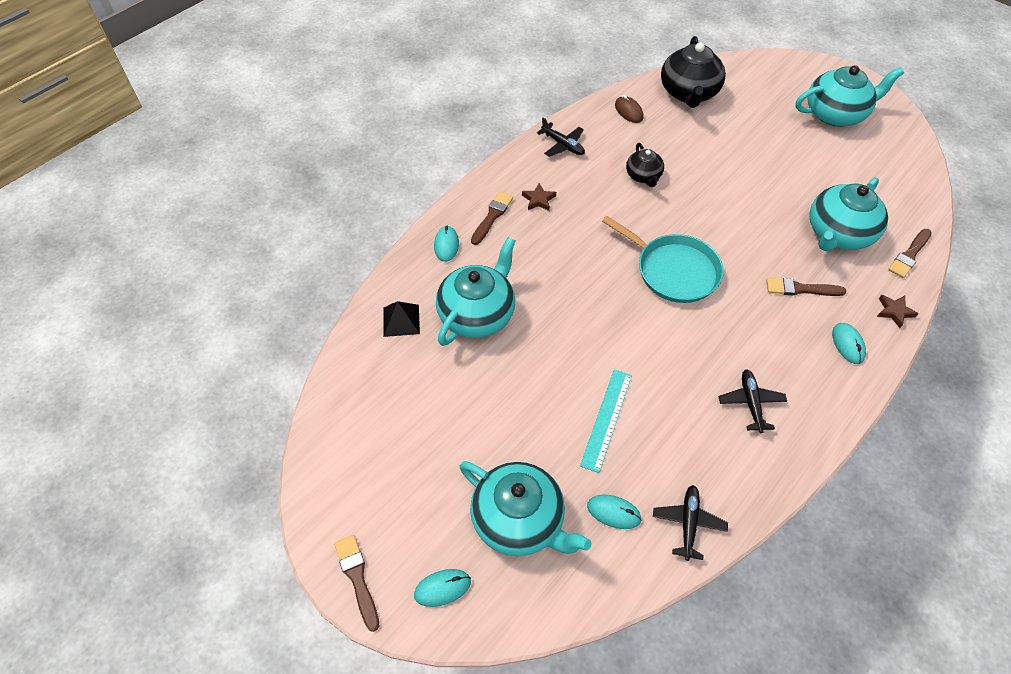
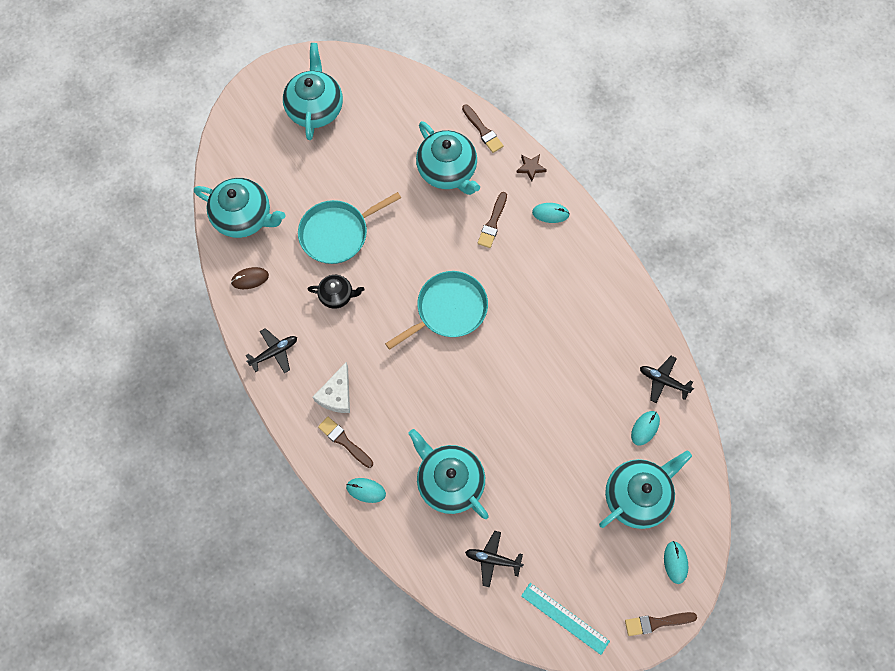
camera: 75 degrees left, 15 degrees up
black pyramid [383,301,420,337] -> none
brown star [522,183,556,211] -> white cheese [313,362,350,413]
turquoise ruler [580,369,632,473] -> turquoise ruler moved to [521,583,610,655]
black teapot [661,36,726,108] -> turquoise teapot [194,178,285,238]
black plane [718,369,787,433] -> black plane moved to [465,531,524,587]
none -> turquoise pan [298,192,401,264]

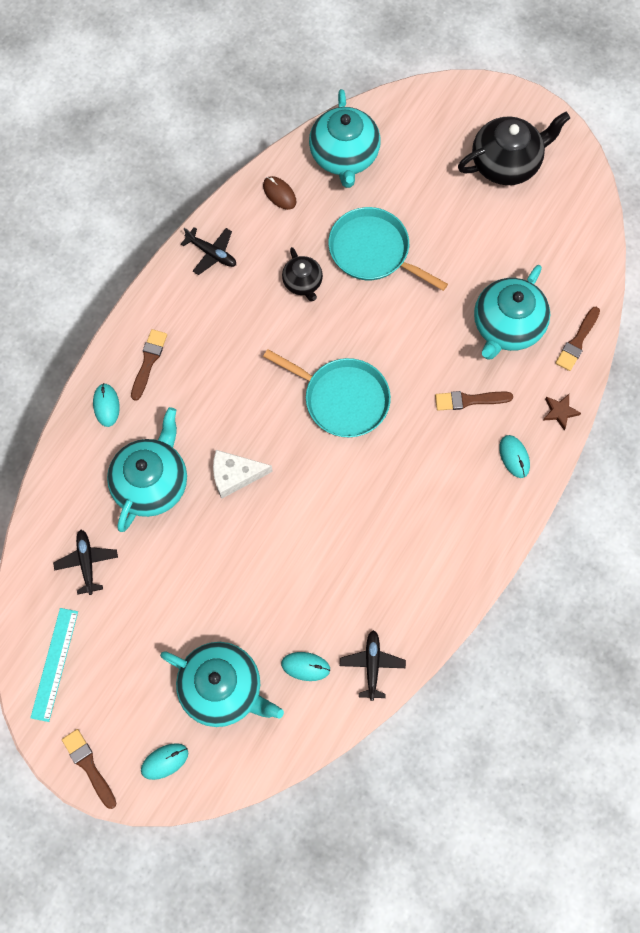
camera: 65 degrees right, 0 degrees up
turquoise teapot [283,43,343,140] -> black teapot [458,112,570,185]
white cheese [313,362,350,413] -> white cheese moved to [213,450,273,499]

